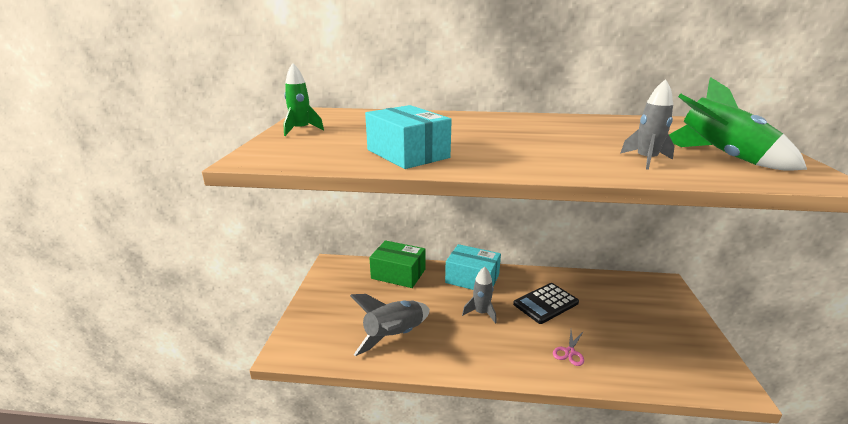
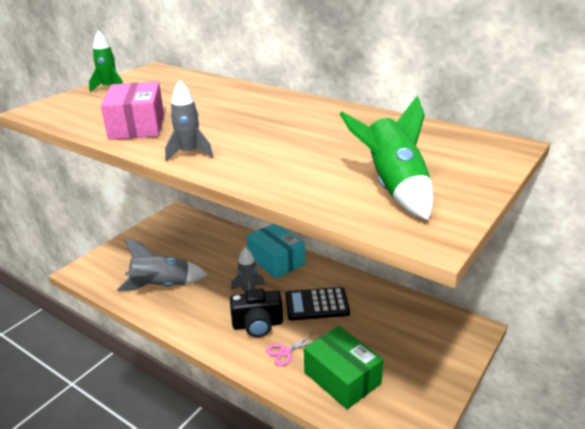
camera: 30 degrees right, 5 degrees up
turquoise box [365,105,452,169] -> pink box [101,82,164,140]
green box [370,240,425,288] -> green box moved to [304,326,384,409]
grey rocket [621,79,675,170] -> grey rocket moved to [165,80,213,161]
none -> black camera [230,288,283,337]

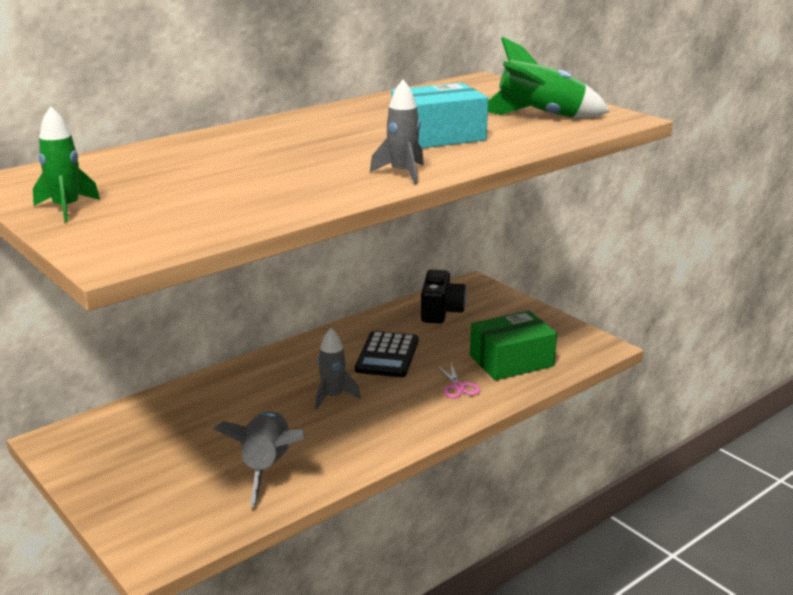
camera: 75 degrees left, 5 degrees down
pink box [101,82,164,140] -> none
black camera [230,288,283,337] -> black camera moved to [421,270,466,324]
turquoise box [247,224,305,279] -> turquoise box moved to [391,83,488,148]

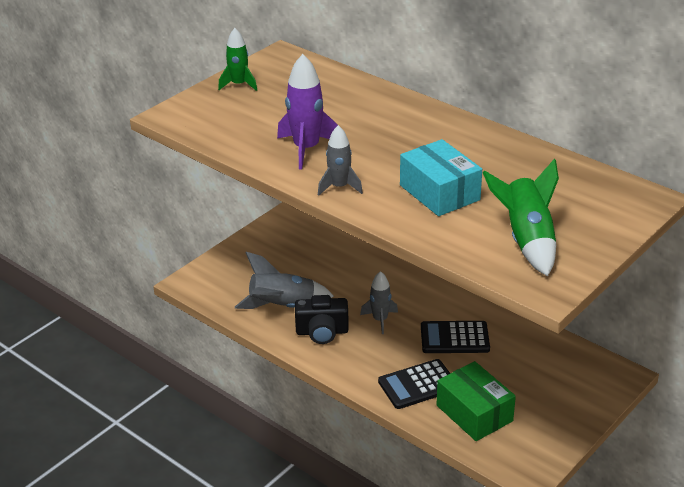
camera: 80 degrees right, 10 degrees up
black camera [421,270,466,324] -> black camera moved to [295,295,349,344]
pink scissors [436,363,480,398] -> black calculator [378,359,450,409]
none -> purple rocket [277,54,338,170]

